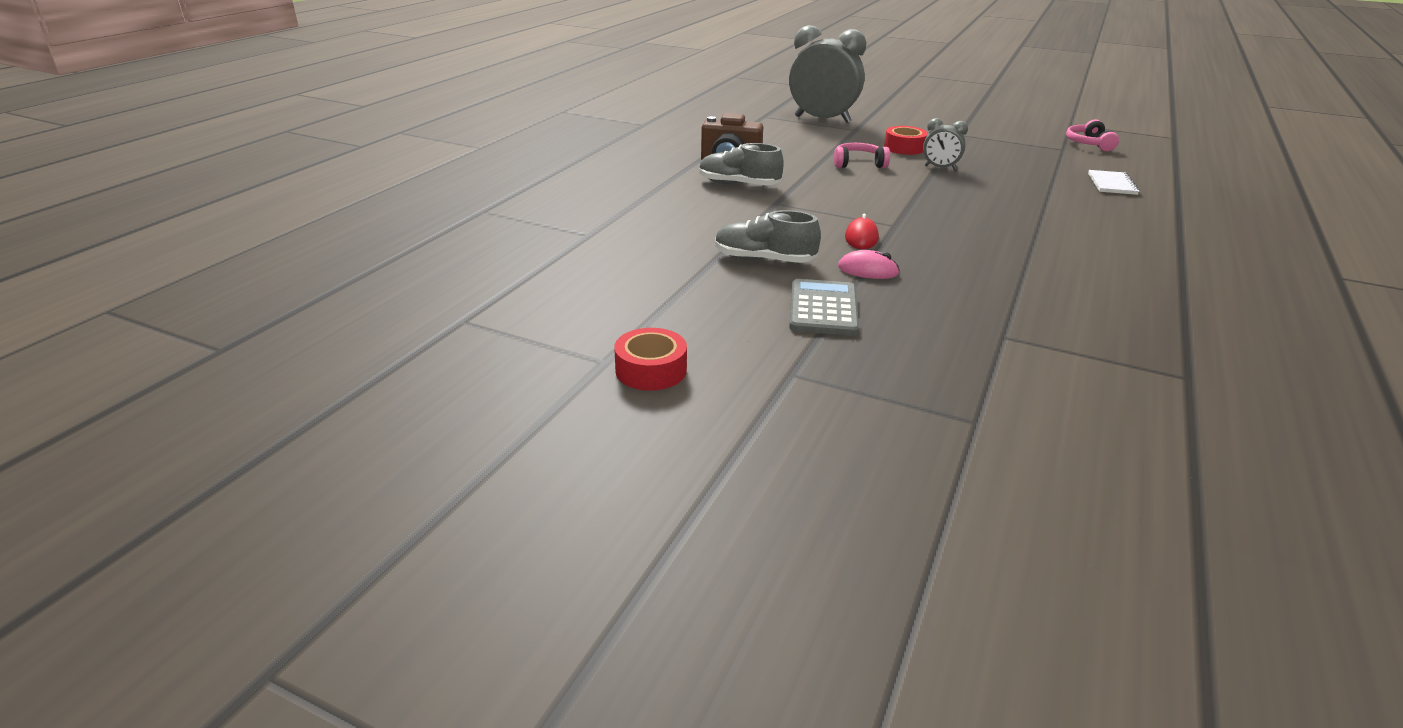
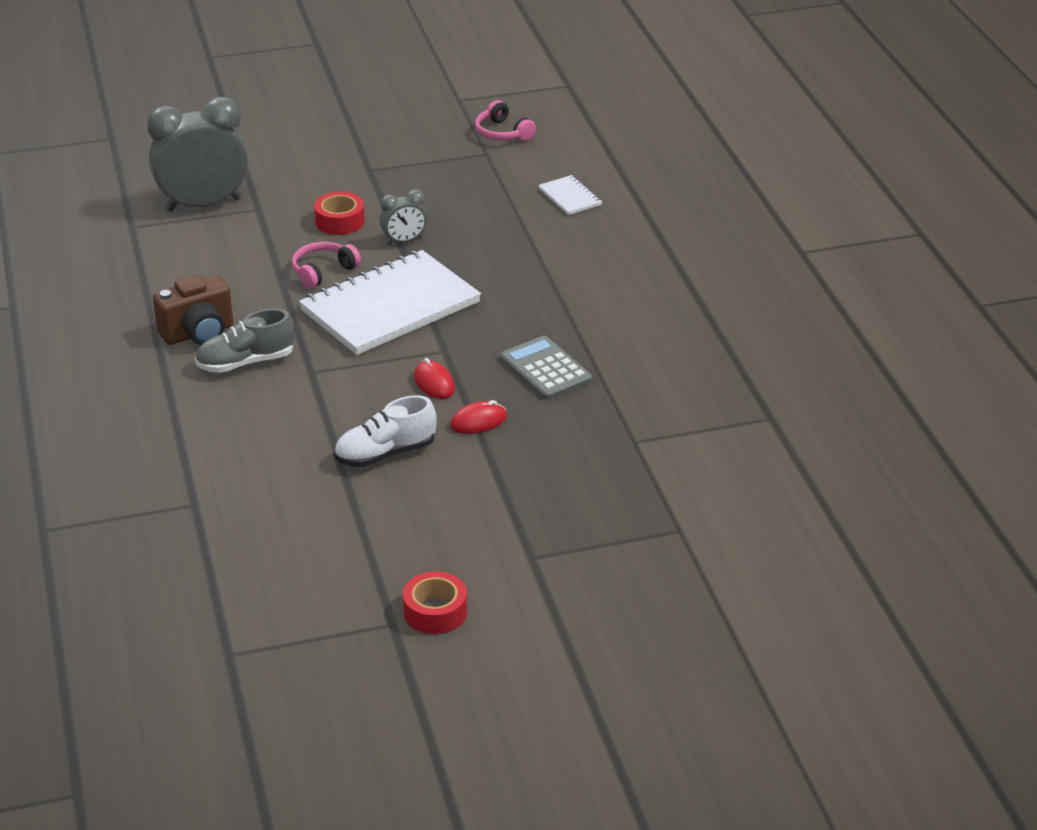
camera: 40 degrees left, 5 degrees up
grey shoe [715,210,821,263] -> white shoe [334,395,437,467]
grey calculator [789,279,859,336] -> grey calculator moved to [500,336,592,400]
pink mouse [838,250,900,279] -> red mouse [450,400,507,434]
none -> white notebook [299,250,481,355]

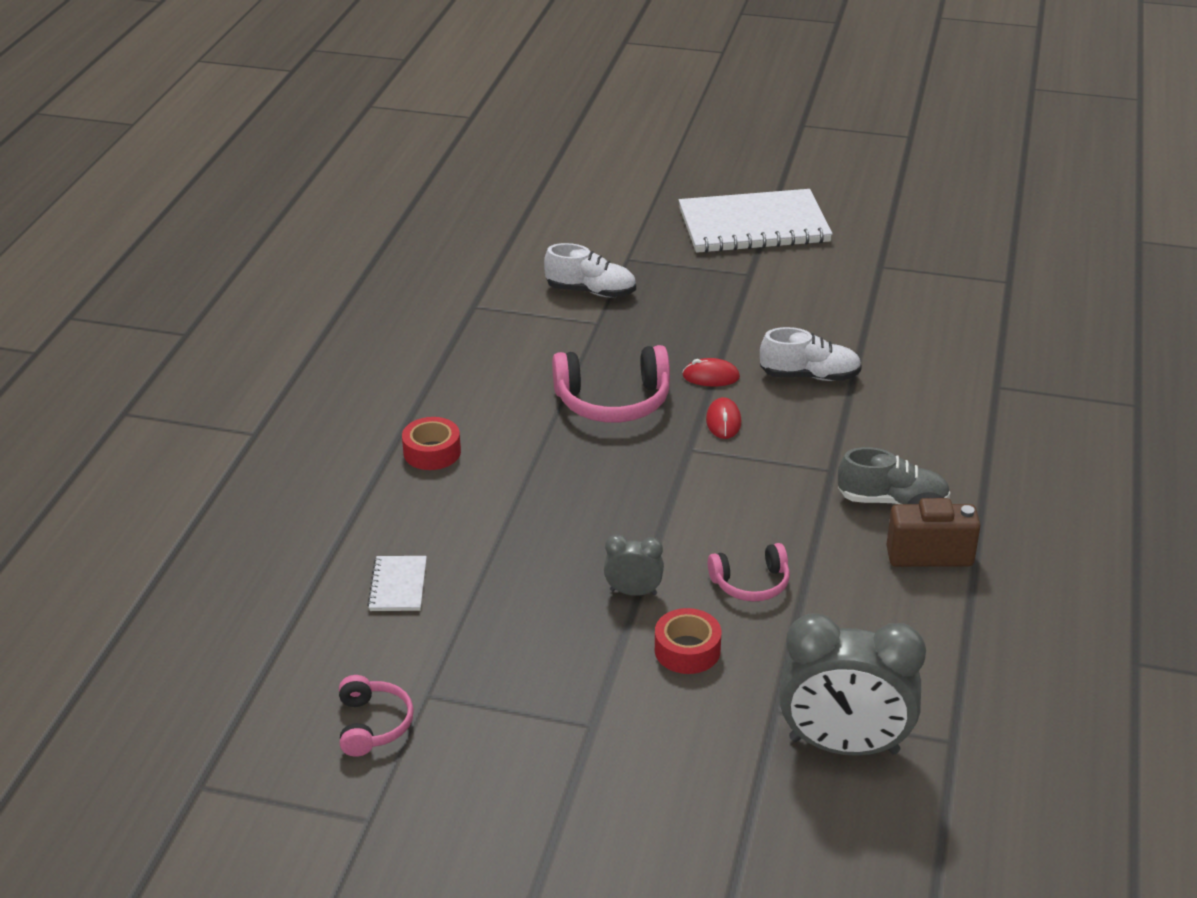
camera: 150 degrees left, 0 degrees up
white notebook [299,250,481,355] -> white notebook moved to [679,189,833,253]
red tape [403,572,467,634] -> red tape moved to [402,417,461,470]
grey calculator [500,336,592,400] -> pink headphones [552,345,670,423]
none -> white shoe [544,243,636,297]

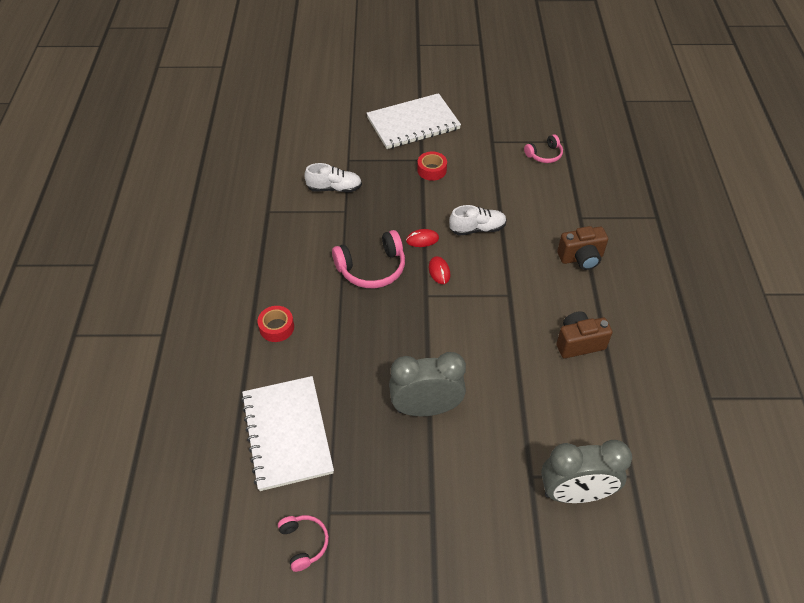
camera: 15 degrees left, 15 degrees up
white notebook [367,556,427,611] -> white notebook [241,376,334,491], size x2.37
grey clock [604,534,664,596] -> grey clock [389,352,466,416], size x2.10
red tape [655,608,721,674] -> red tape moved to [417,152,447,181]
pink headphones [708,543,790,602] -> pink headphones moved to [524,134,563,163]
grey shoe [838,447,950,504] -> none
none -> brown camera [557,226,608,270]

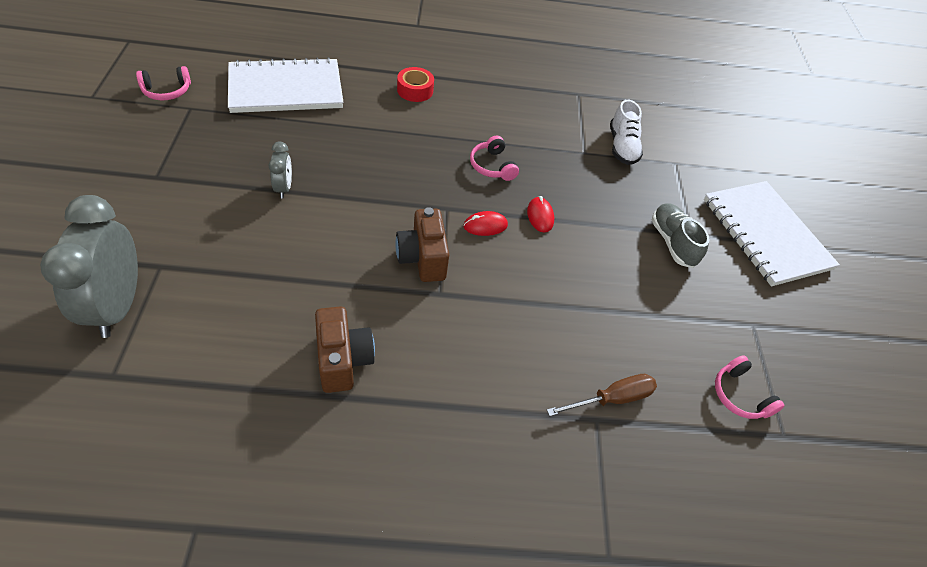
camera: 85 degrees right, 0 degrees up
pink headphones [332,230,405,288] -> pink headphones [470,136,519,181], size x0.59
grey clock [389,352,466,416] -> grey clock [269,141,292,198], size x0.48
red tape [417,152,447,181] -> grey shoe [652,203,710,268]
white shoe [449,205,507,236] -> none
brown camera [557,226,608,270] -> brown camera moved to [395,207,449,282]
none -> brown screwdriver [547,374,657,416]

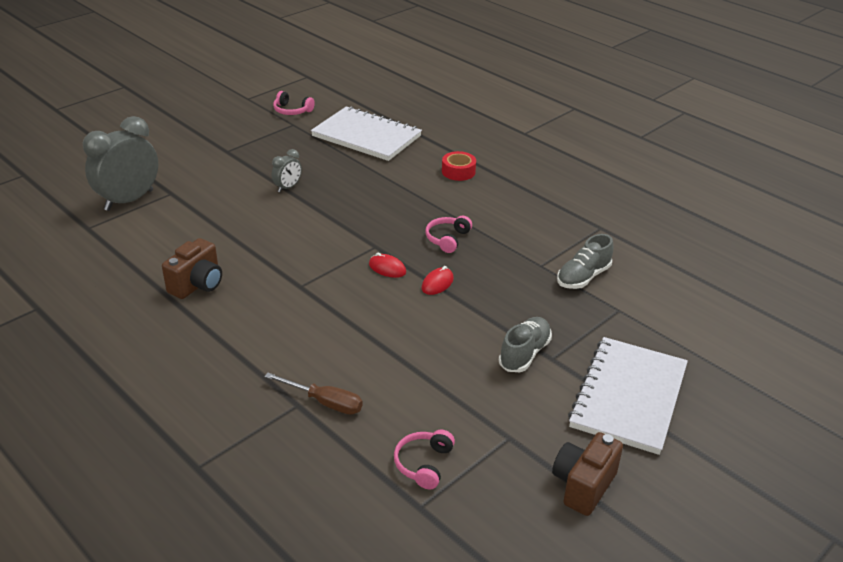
camera: 50 degrees right, 15 degrees down
brown camera [395,207,449,282] -> brown camera moved to [552,432,623,516]
white shoe [610,100,643,165] -> grey shoe [557,234,614,289]

